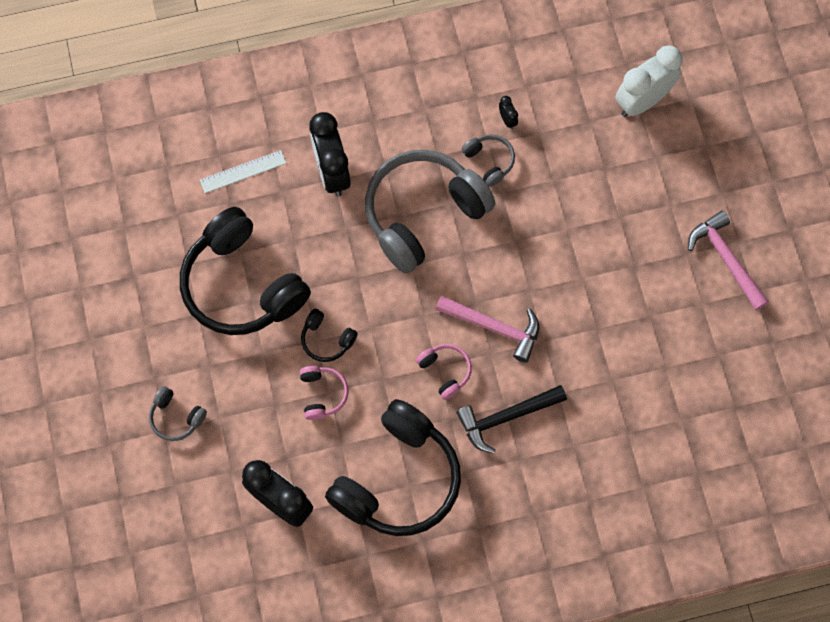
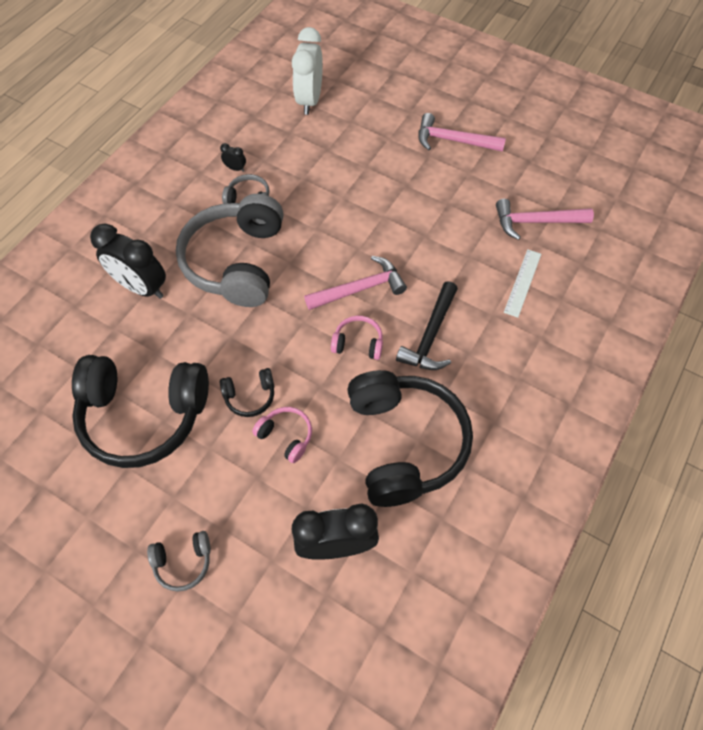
camera: 45 degrees left, 10 degrees down
white ruler [200,150,286,193] -> white ruler moved to [504,249,541,318]
none -> pink hammer [496,199,594,240]

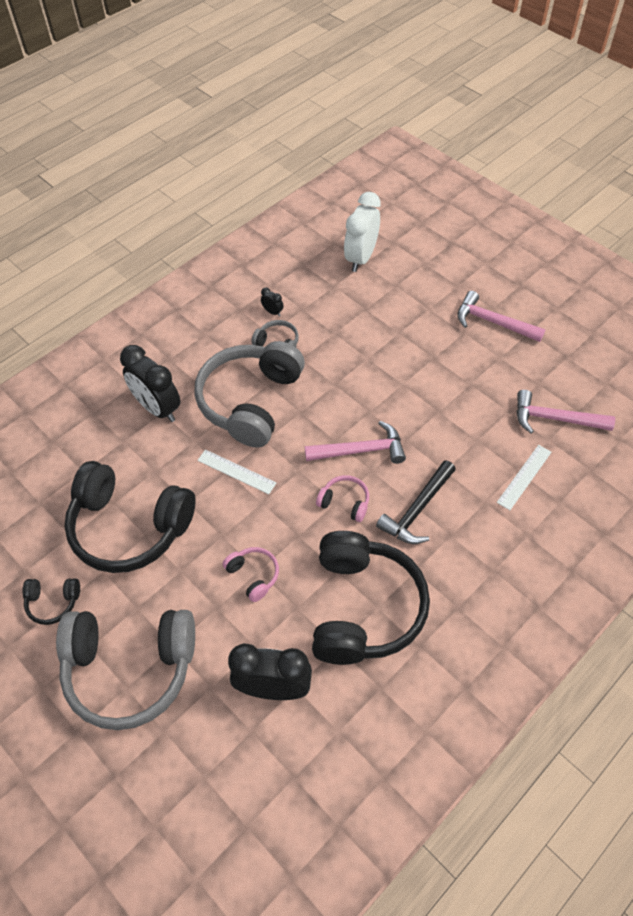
camera: 15 degrees right, 5 degrees down
grey headphones [147,531,211,591] -> grey headphones [56,610,195,730], size x2.34
black headphones [220,368,274,417] -> black headphones moved to [22,578,80,625]
none -> white ruler [197,449,276,494]

